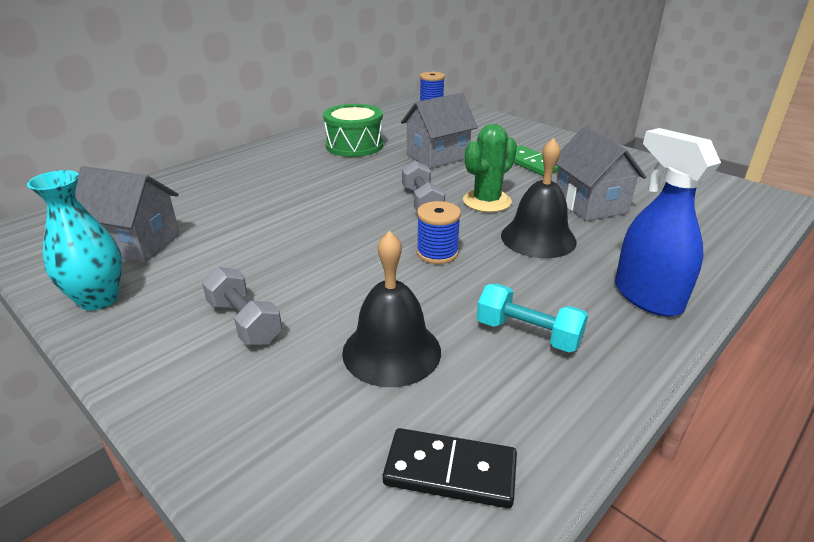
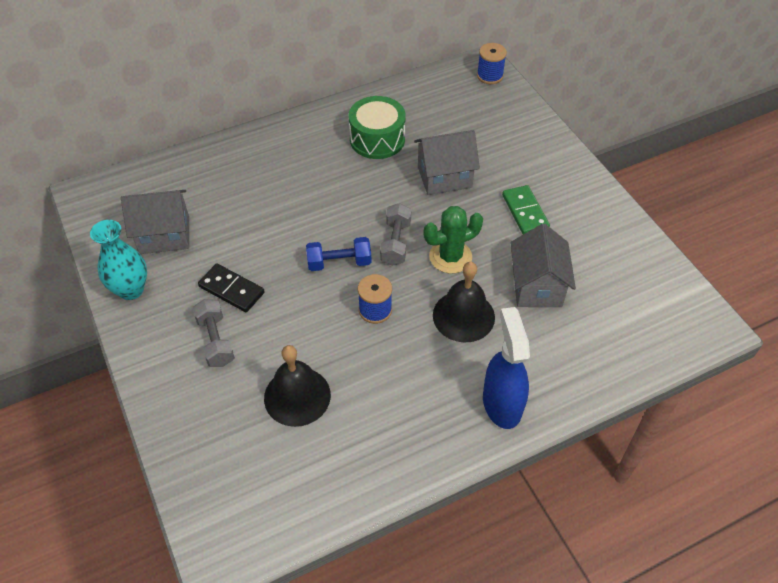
camera: 20 degrees right, 20 degrees up
grey house [75,166,180,263] -> grey house turned 45 degrees counterclockwise [121,190,189,254]
black domino [383,428,517,508] -> black domino moved to [198,263,265,312]
turquoise dumbbell [477,284,588,352] -> none
none -> blue dumbbell [306,237,372,271]

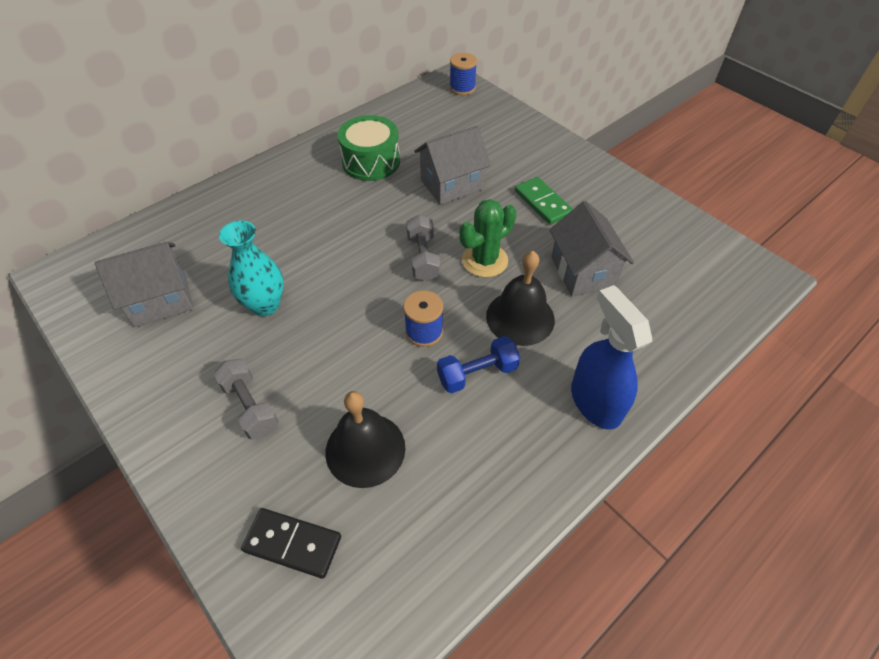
camera: 15 degrees left, 0 degrees up
turquoise vase [90,220,147,300] -> turquoise vase moved to [219,221,284,316]
black domino [198,263,265,312] -> black domino moved to [241,508,341,578]
blue dumbbell [306,237,372,271] -> blue dumbbell moved to [437,336,520,393]

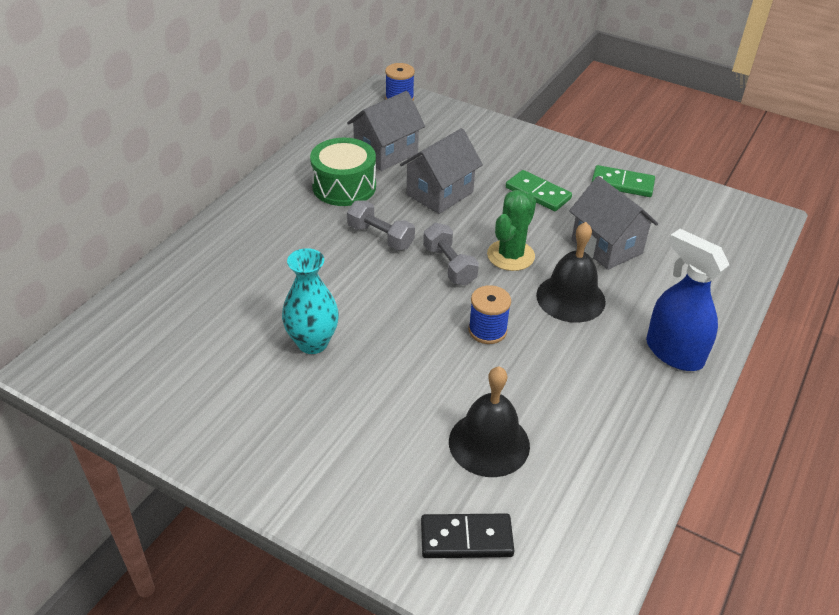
camera: 20 degrees left, 10 degrees down
grey house [95,242,194,327] -> grey house moved to [347,91,425,171]
grey dumbbell [214,359,279,439] -> grey dumbbell moved to [347,201,415,250]
blue dumbbell [437,336,520,393] -> none
none -> green domino [591,165,655,197]

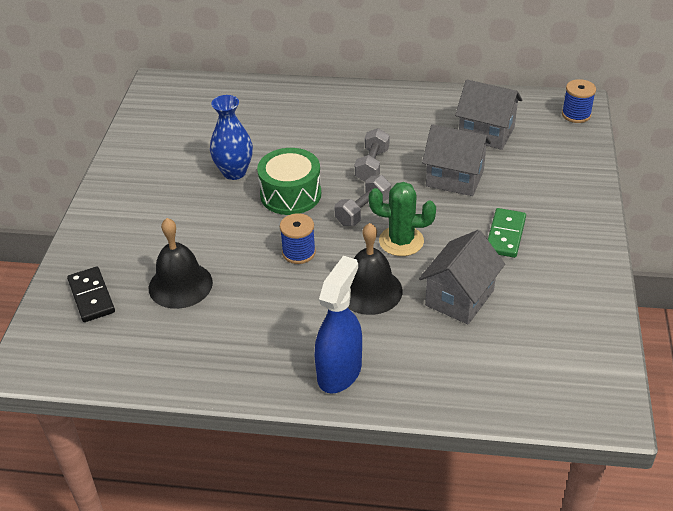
camera: 70 degrees right, 0 degrees up
turquoise vase [282,248,339,354] -> blue vase [210,95,253,180]
green drum [310,138,376,206] -> green drum moved to [257,148,321,215]
green domino [591,165,655,197] -> none

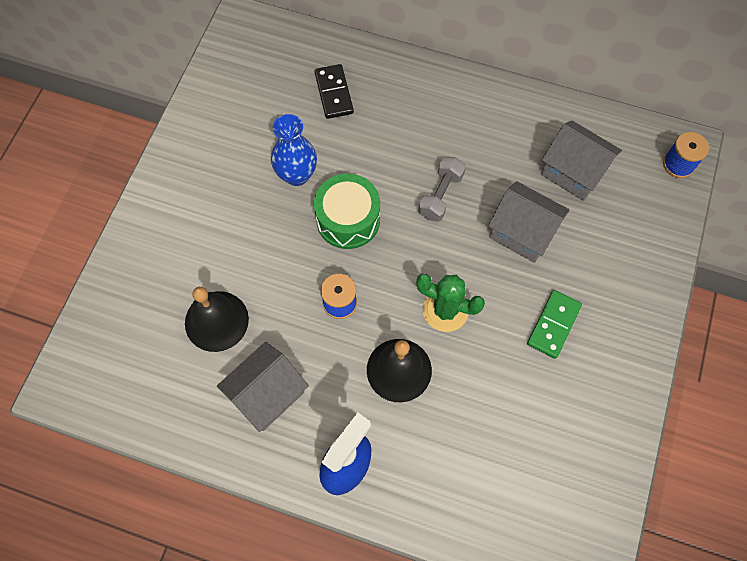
camera: 10 degrees right, 25 degrees up
black domino [67,267,115,322] -> black domino moved to [314,64,354,119]
grey dumbbell [334,175,391,226] -> none
grey house [419,230,505,324] -> grey house moved to [217,342,309,432]

